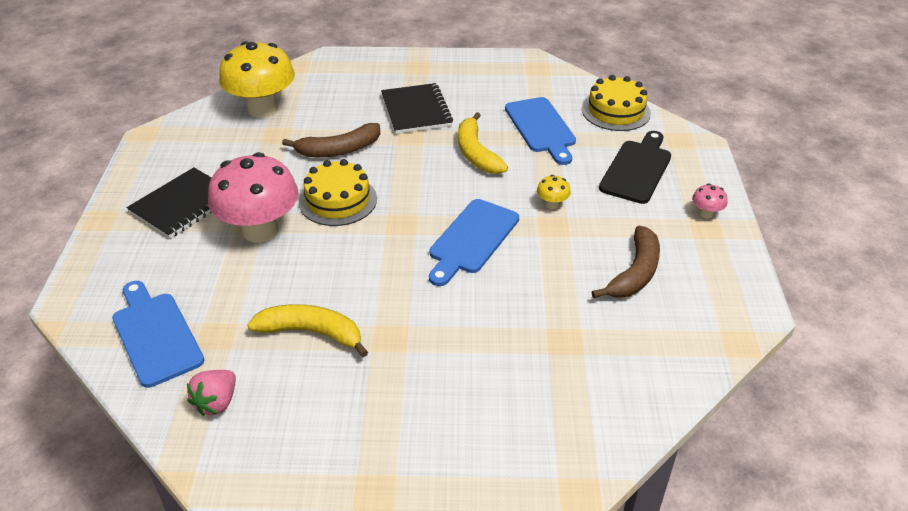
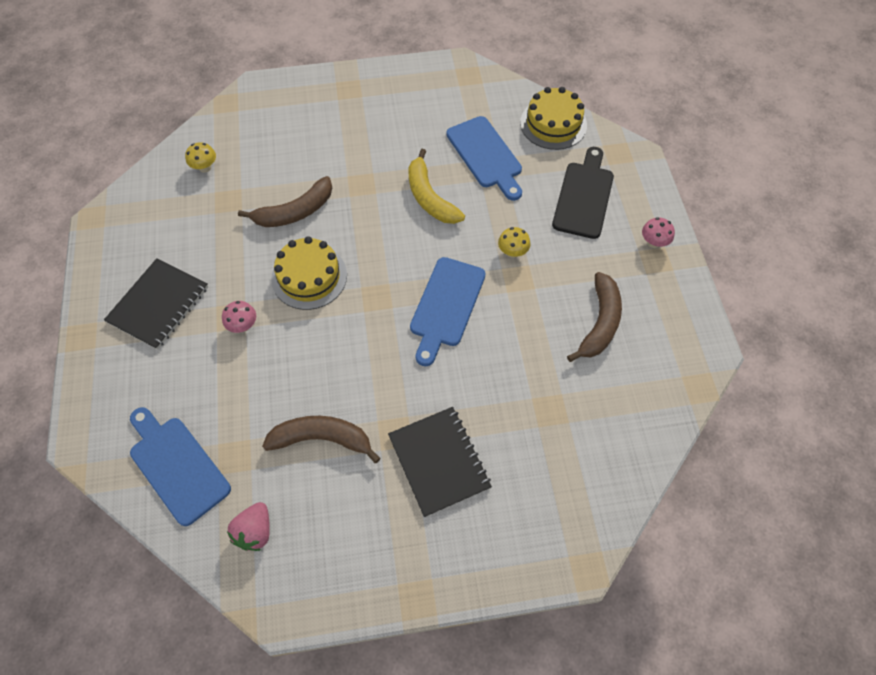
camera: 10 degrees left, 20 degrees up
pink mushroom [208,152,299,243] -> pink mushroom [222,301,256,333], size x0.40
yellow mushroom [219,41,295,118] -> yellow mushroom [185,142,216,173], size x0.40
yellow banana [248,304,368,357] -> brown banana [262,416,381,463]
black notebook [381,83,453,134] -> black notebook moved to [388,407,492,518]

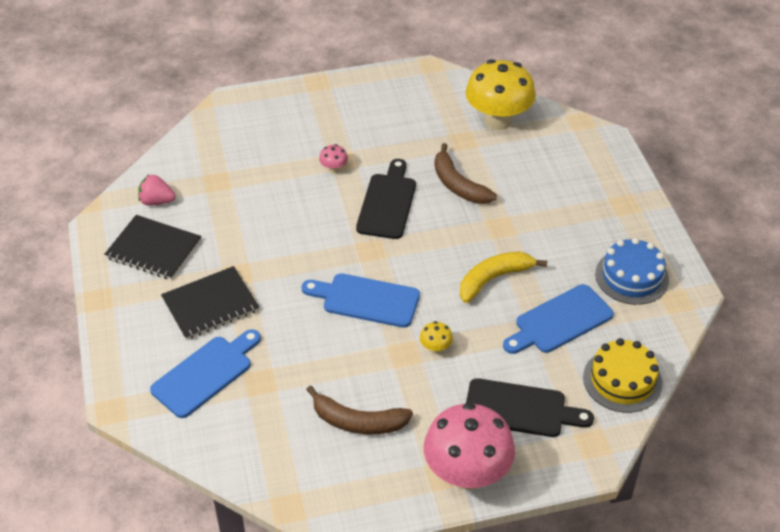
camera: 85 degrees right, 15 degrees down
black notebook [104,258,208,350] -> black notebook moved to [104,215,202,280]
blue cutting board [130,407,231,526] -> blue cutting board moved to [150,329,261,418]
yellow mushroom [185,142,216,173] -> yellow mushroom [465,59,536,130], size x2.49
brown banana [262,416,381,463] -> none
yellow cake [271,236,347,310] -> black cutting board [356,159,416,239]
pink mushroom [642,217,675,248] -> pink mushroom [424,403,515,490], size x2.49
none -> blue cake [595,238,669,305]

